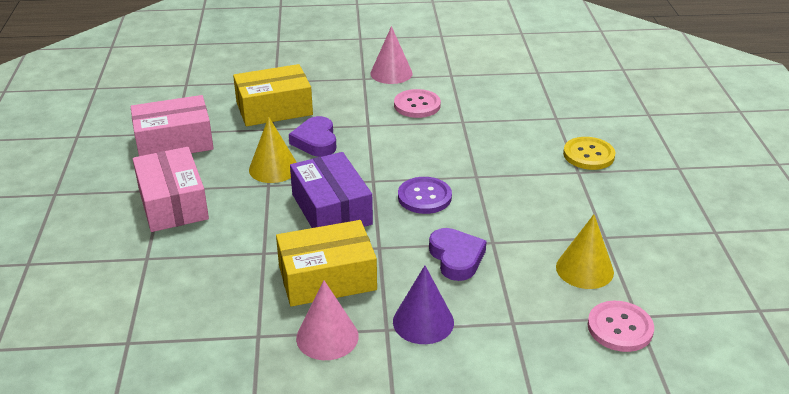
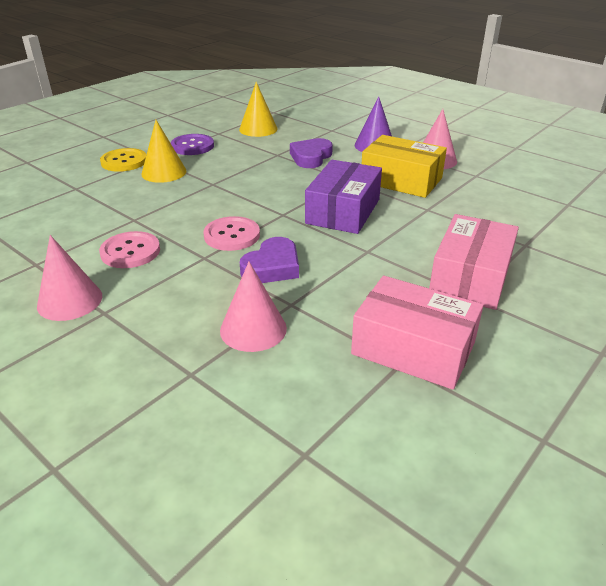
camera: 135 degrees left, 0 degrees up
yellow box [233,64,313,126] -> pink cone [220,262,287,352]
yellow cone [249,117,297,183] -> yellow cone moved to [141,120,186,183]
purple button [398,177,452,214] -> purple button moved to [171,134,214,155]
pink button [587,301,654,352] -> pink button moved to [203,216,260,251]

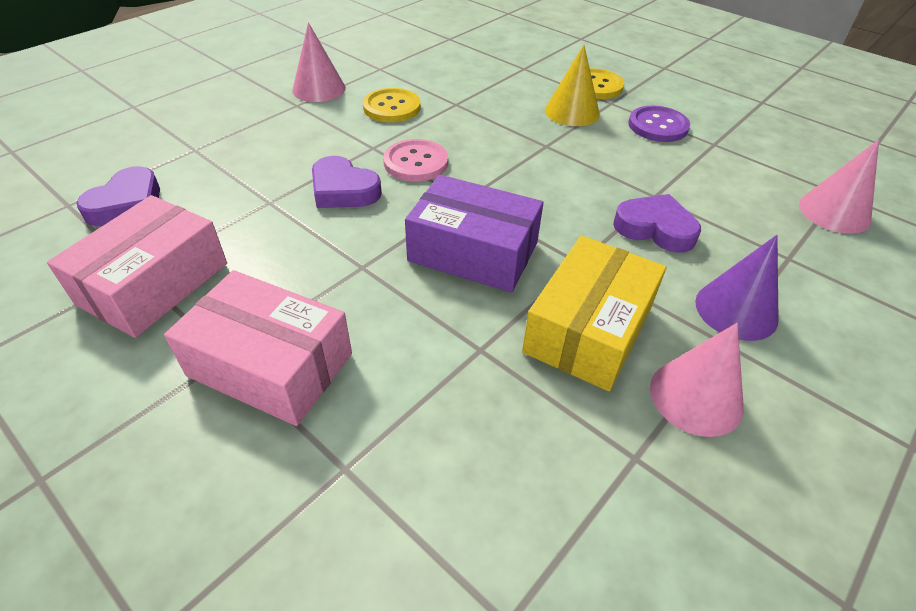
camera: 90 degrees right, 10 degrees up
pink button [99,231,160,268] -> yellow button [363,88,421,122]
pink cone [220,262,287,352] -> pink cone moved to [799,139,879,234]
yellow cone [239,82,278,137] -> none
none -> purple heart [76,166,160,226]

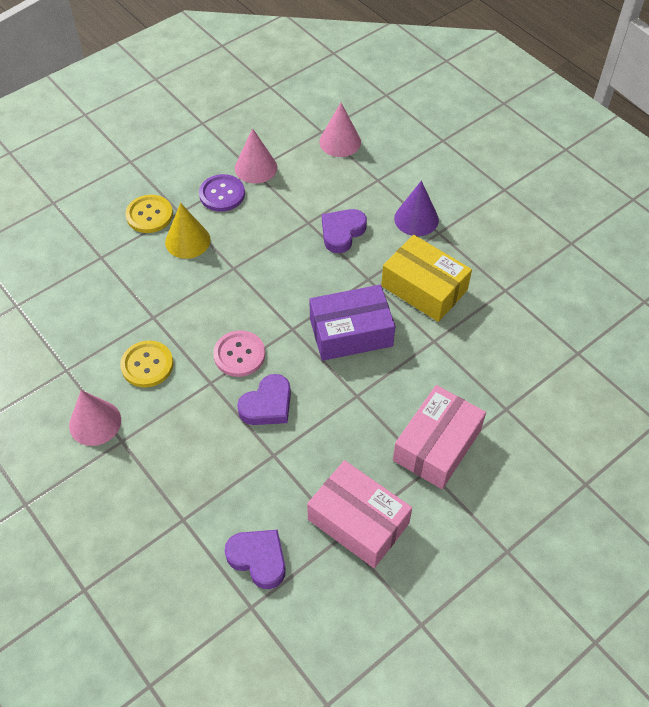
camera: 80 degrees left, 10 degrees up
purple box [405,175,544,293] -> purple box turned 45 degrees clockwise [309,285,395,361]
pink cone [650,323,744,437] -> pink cone moved to [235,128,277,184]

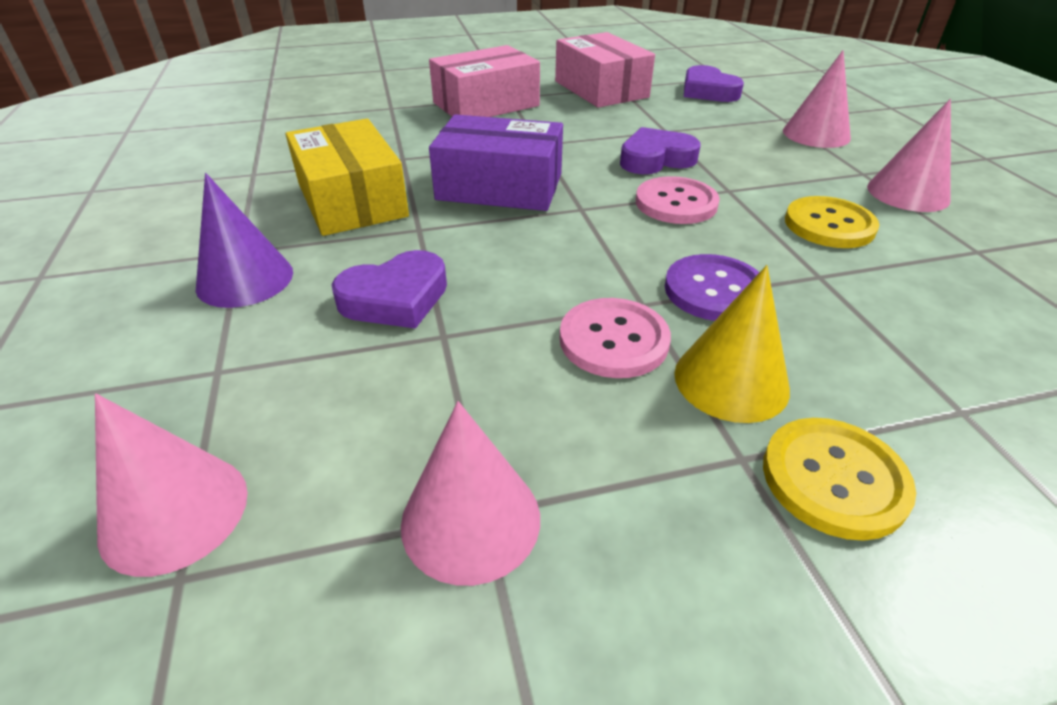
camera: 155 degrees left, 15 degrees down
purple button [199,174,245,212] -> purple button moved to [665,254,759,321]
none -> pink button [560,298,671,378]
none -> pink cone [783,50,851,148]

